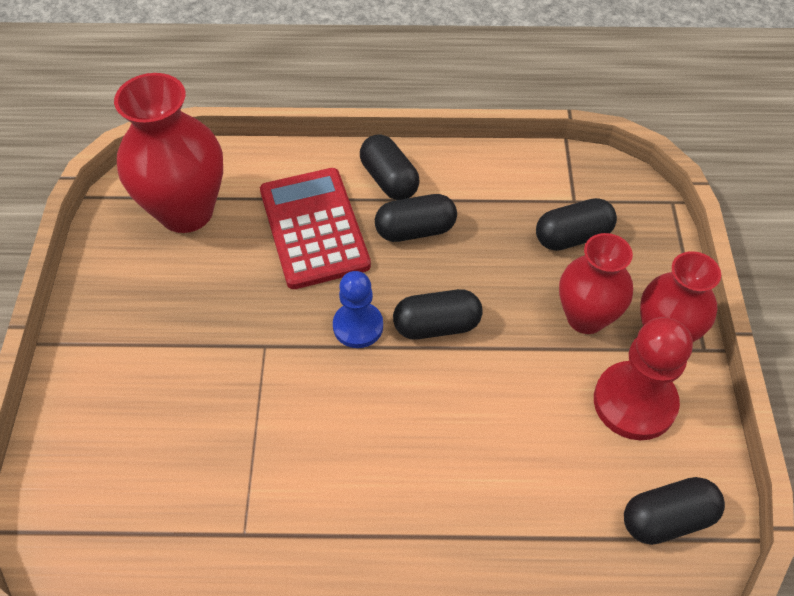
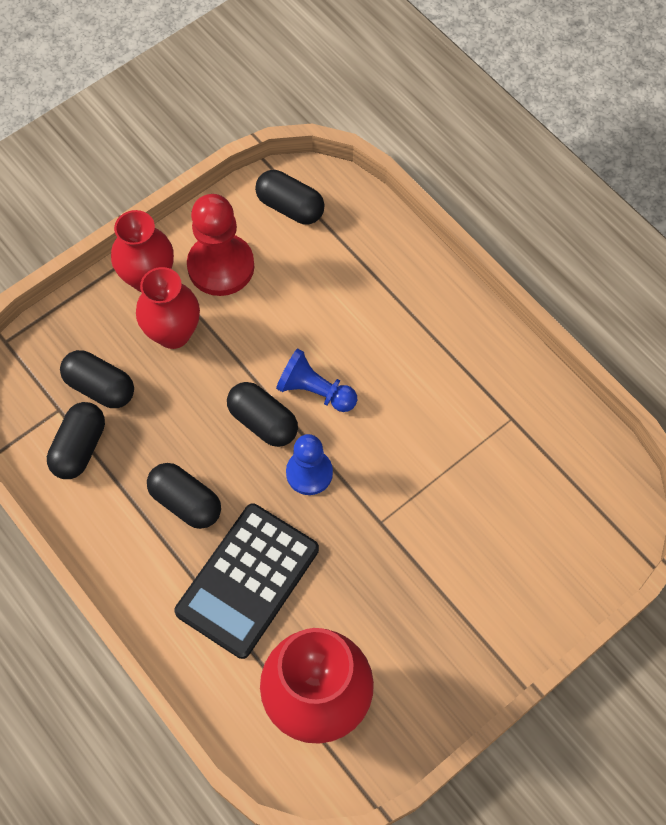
camera: 130 degrees left, 10 degrees up
red calculator [260,168,371,289] -> black calculator [174,504,319,659]
black capsule [360,134,420,200] -> black capsule moved to [47,402,105,479]
none -> blue pawn [276,348,357,412]

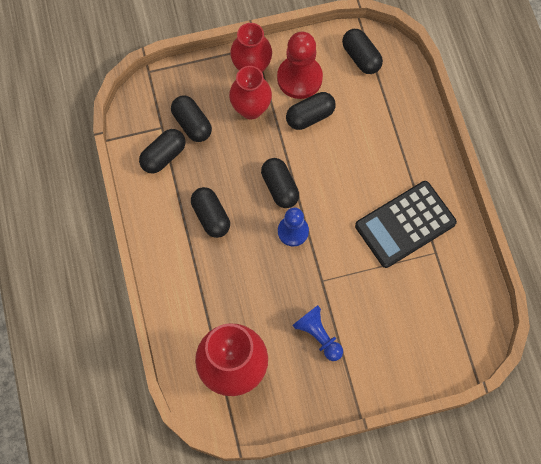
camera: 25 degrees right, 5 degrees up
black calculator [174,504,319,659] -> black calculator moved to [355,181,457,268]
blue pawn [276,348,357,412] -> blue pawn moved to [292,305,343,361]
none -> black capsule [286,92,336,130]

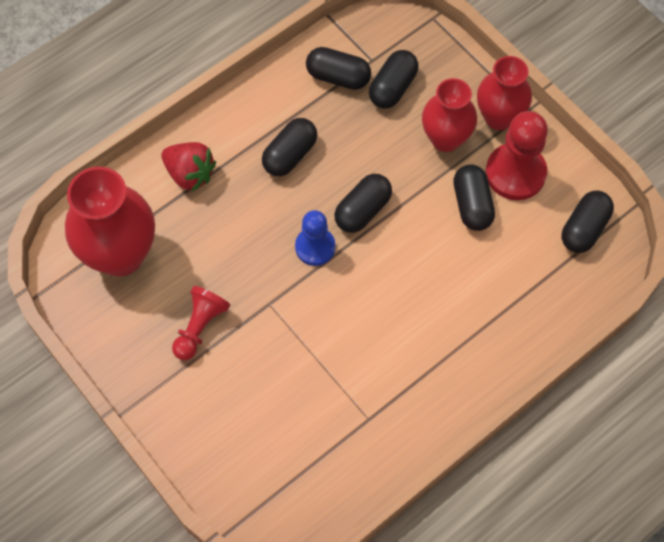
camera: 65 degrees right, 5 degrees down
black capsule [286,92,336,130] -> black capsule turned 45 degrees clockwise [453,164,495,231]
blue pawn [292,305,343,361] -> red pawn [172,286,230,360]
black calculator [355,181,457,268] -> none
none -> red strawberry [161,142,216,192]

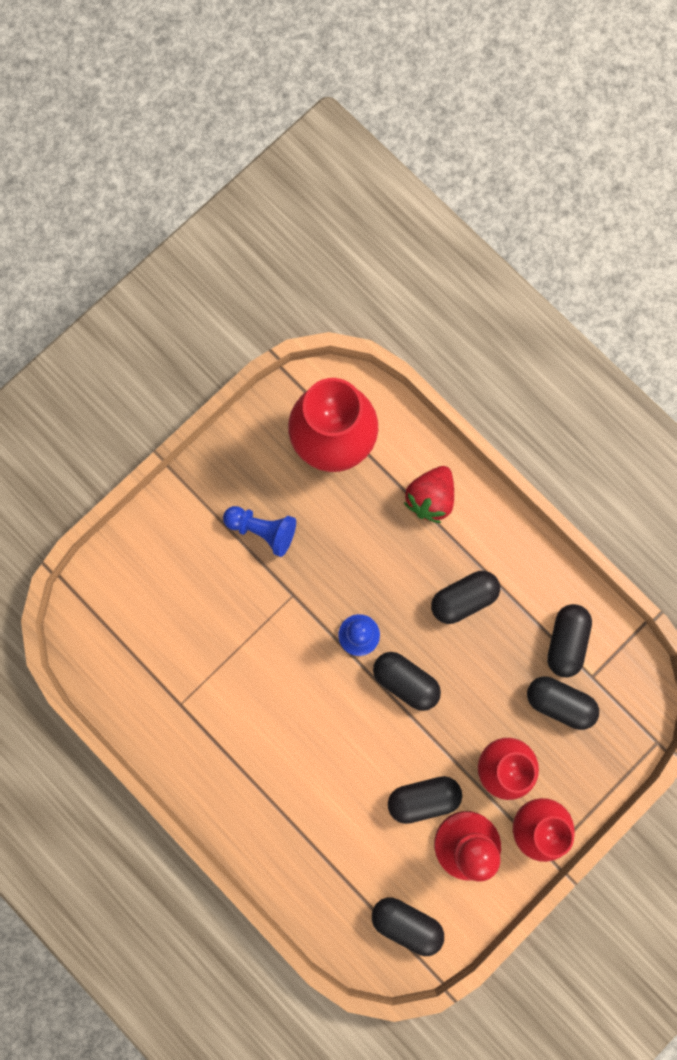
camera: 85 degrees right, 15 degrees up
red pawn [172,286,230,360] -> blue pawn [223,506,296,557]
black capsule [262,118,317,176] -> black capsule turned 60 degrees counterclockwise [431,571,500,624]

